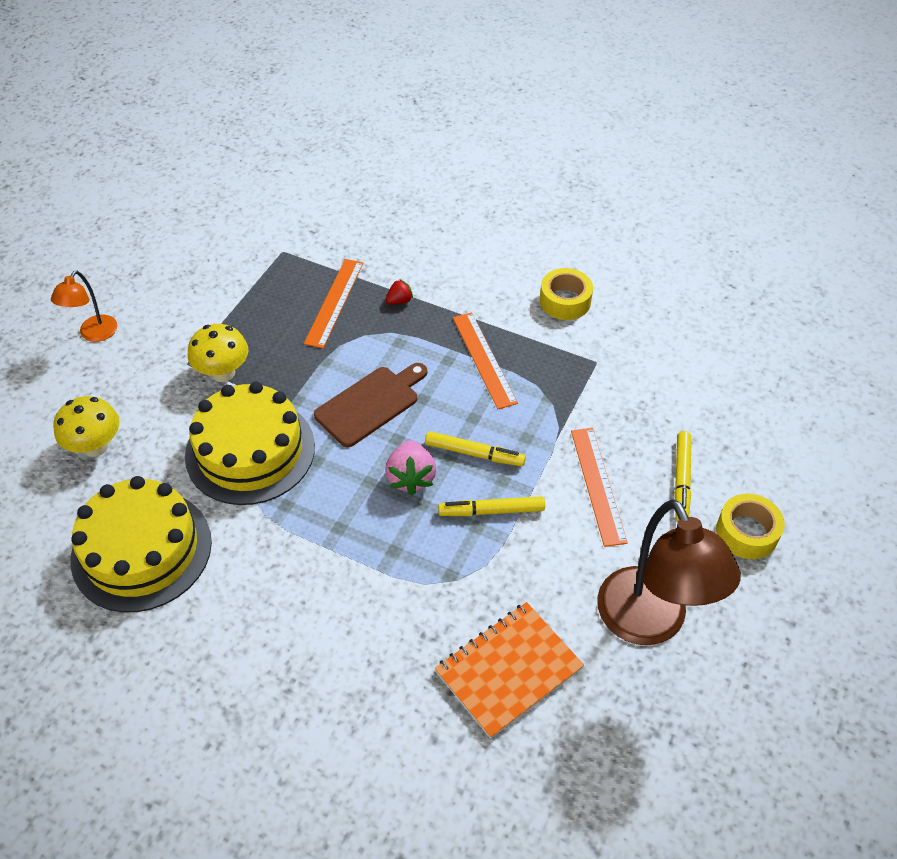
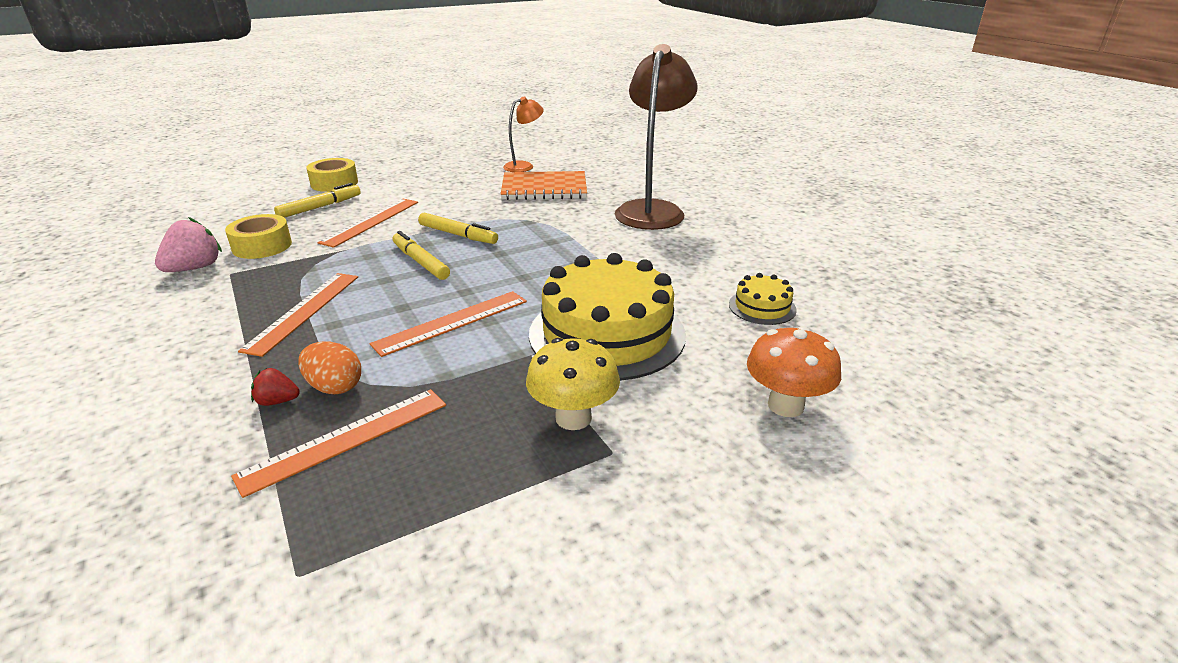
camera: 145 degrees left, 20 degrees down
orange lamp [51,271,118,342] -> orange lamp moved to [503,97,544,172]
yellow mushroom [53,396,119,457] -> orange mushroom [747,326,841,417]
yellow cake [70,476,212,612] -> yellow cake [729,273,797,325], size x0.45
brown cutting board [314,363,427,447] -> orange ruler [369,291,527,357]
pink strawberry [385,440,436,495] -> pink strawberry moved to [155,217,222,272]
yellow tape [540,268,593,320] -> yellow tape moved to [225,214,292,259]
brown lamp [597,499,741,645] -> brown lamp moved to [615,44,698,230]
none -> orange egg [298,341,361,395]

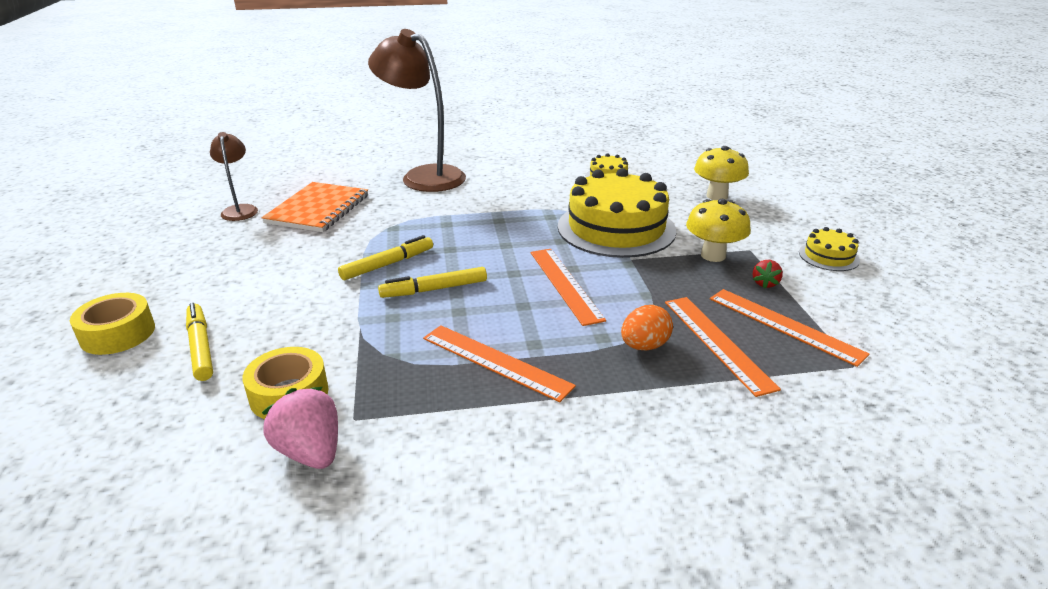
camera: 70 degrees left, 0 degrees up
red strawberry [251,368,300,406] -> red strawberry moved to [753,260,783,289]
orange ruler [318,198,418,248] -> orange ruler moved to [710,289,869,367]
orange lamp [503,97,544,172] -> brown lamp [210,132,258,221]
orange mushroom [747,326,841,417] -> yellow mushroom [694,146,749,200]
none -> yellow cake [799,227,860,271]

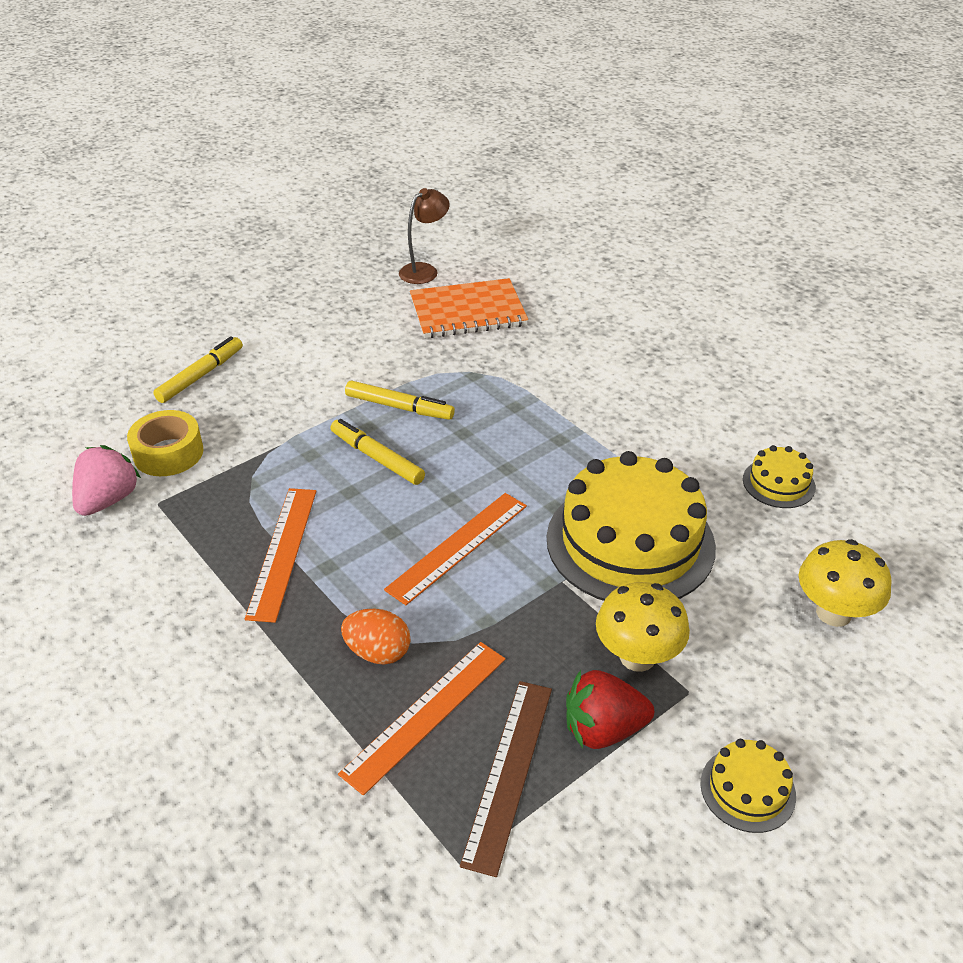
camera: 60 degrees right, 10 degrees up
yellow tape [70,293,155,355] -> none
brown lamp [368,29,466,192] -> none
orange ruler [710,289,869,367] -> brown ruler [460,681,552,877]
red strawberry [753,260,783,289] -> red strawberry [566,670,654,749], size x1.82

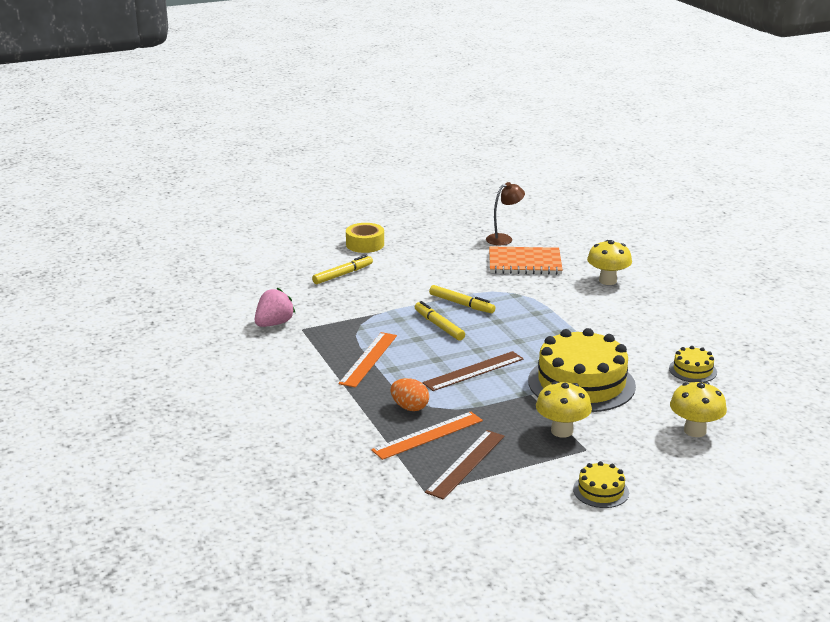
camera: 15 degrees right, 15 degrees down
yellow tape [127,410,203,476] -> yellow tape moved to [346,223,384,253]
orange ruler [384,493,527,605] -> brown ruler [422,351,523,391]
red strawberry [566,670,654,749] -> none
none -> yellow mushroom [587,240,632,285]

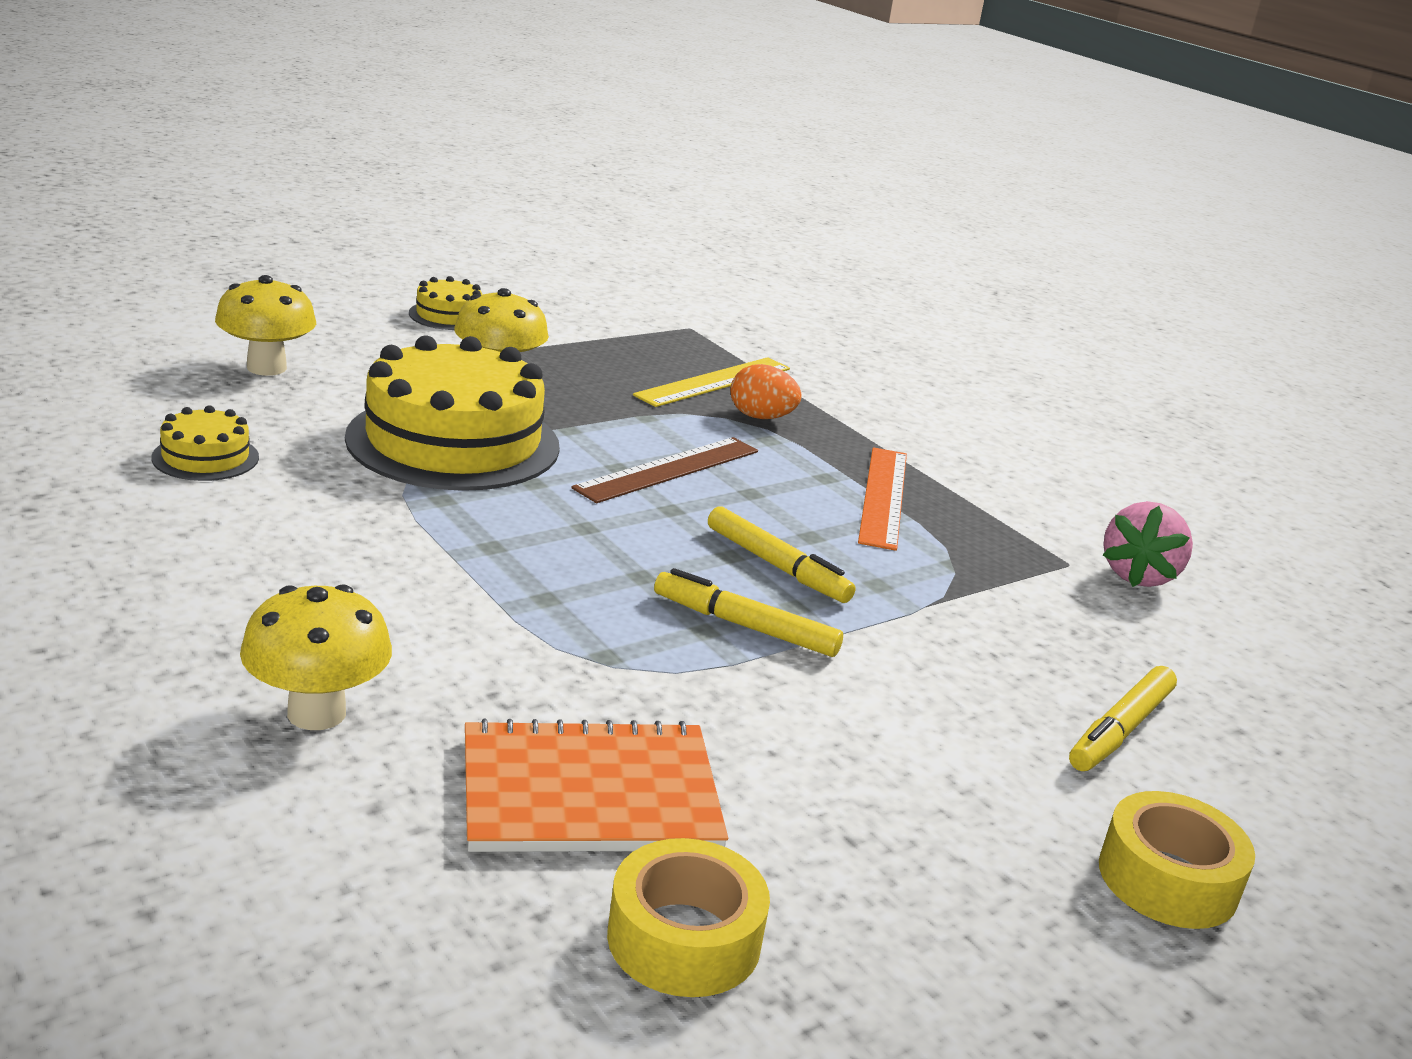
camera: 165 degrees right, 0 degrees up
orange ruler [371,412,483,460] -> yellow ruler [633,357,790,407]
brown ruler [425,430,505,499] -> none
brown lamp [486,182,525,245] -> yellow tape [607,838,770,997]

